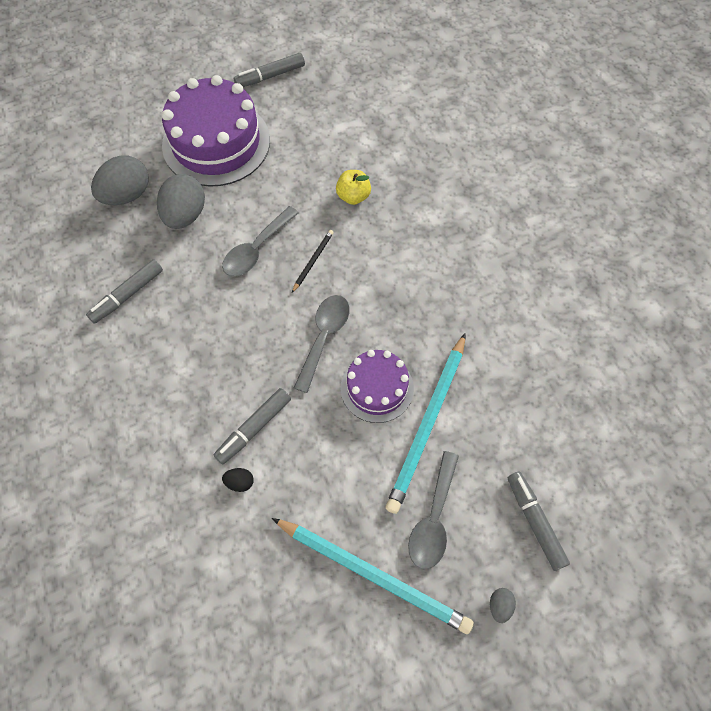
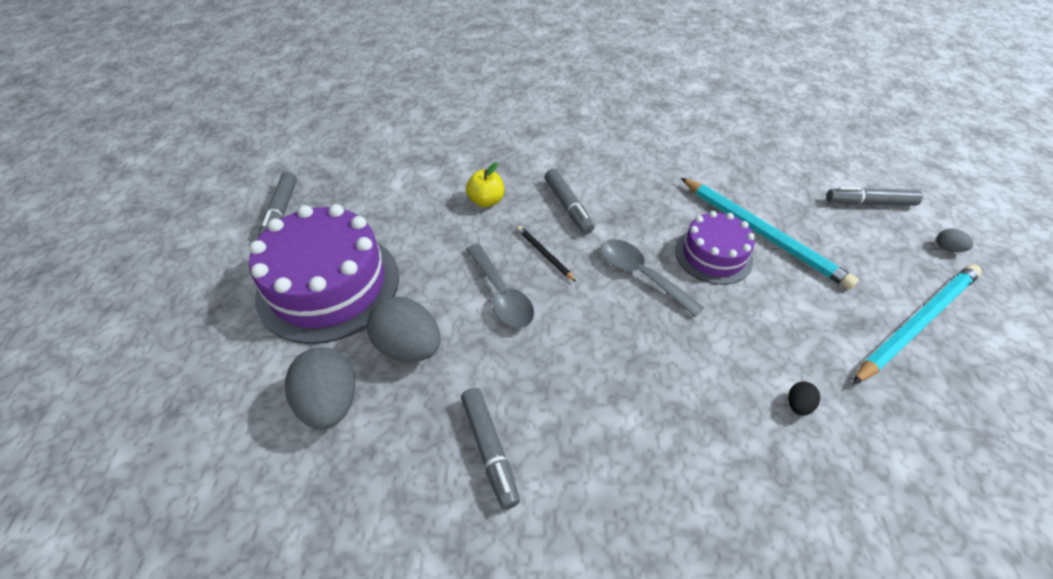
camera: 65 degrees left, 15 degrees down
grey marker [214,388,291,464] -> grey marker moved to [545,169,594,234]
grey spoon [408,451,459,569] -> none

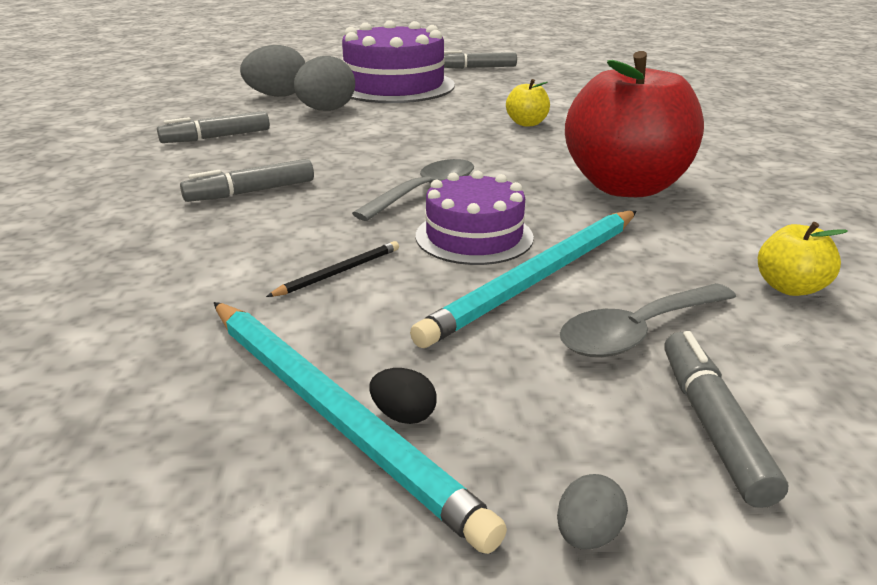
camera: 85 degrees right, 20 degrees down
grey spoon [466,244,534,329] -> grey spoon moved to [560,283,736,357]
black pencil [517,226,576,282] -> black pencil moved to [266,241,399,297]
grey marker [545,169,594,234] -> grey marker moved to [180,159,314,202]
black egg [788,382,820,416] -> black egg moved to [370,368,437,424]
none -> red apple [565,51,704,197]
none -> yellow apple [758,222,848,296]

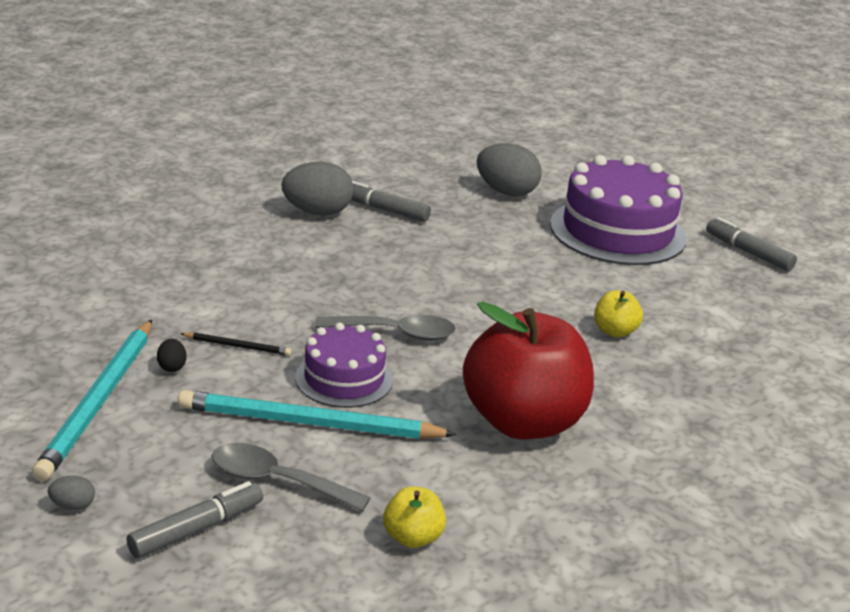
camera: 50 degrees right, 0 degrees up
grey marker [180,159,314,202] -> none
grey egg [294,56,355,111] -> grey egg moved to [281,162,353,216]
black egg [370,368,437,424] -> black egg moved to [157,339,187,372]

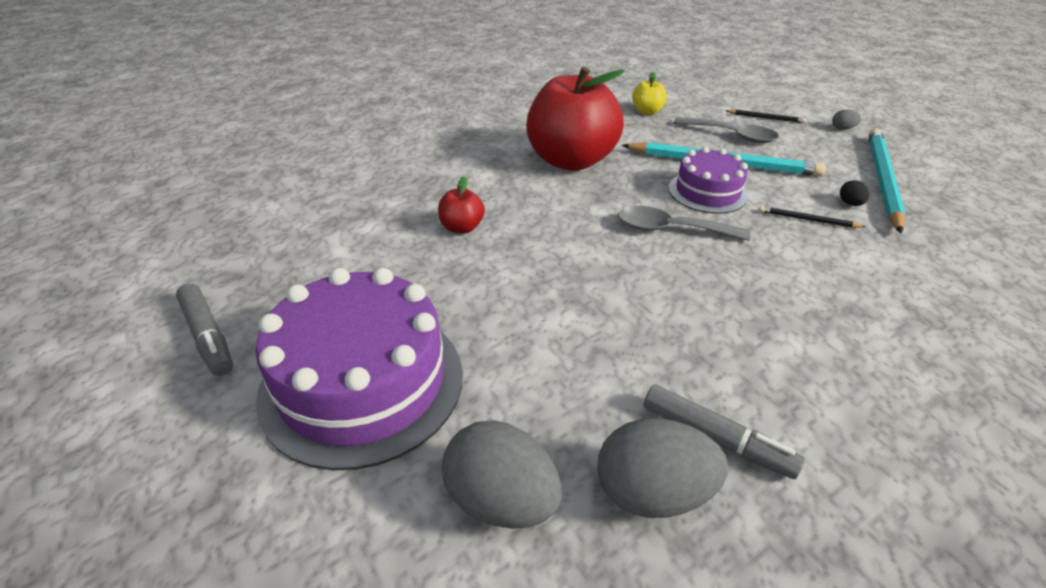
camera: 170 degrees left, 10 degrees up
grey marker [126,481,263,558] -> black pencil [726,110,806,123]
grey egg [281,162,353,216] -> grey egg moved to [597,418,728,518]
yellow apple [594,290,643,337] -> red apple [438,176,485,234]

